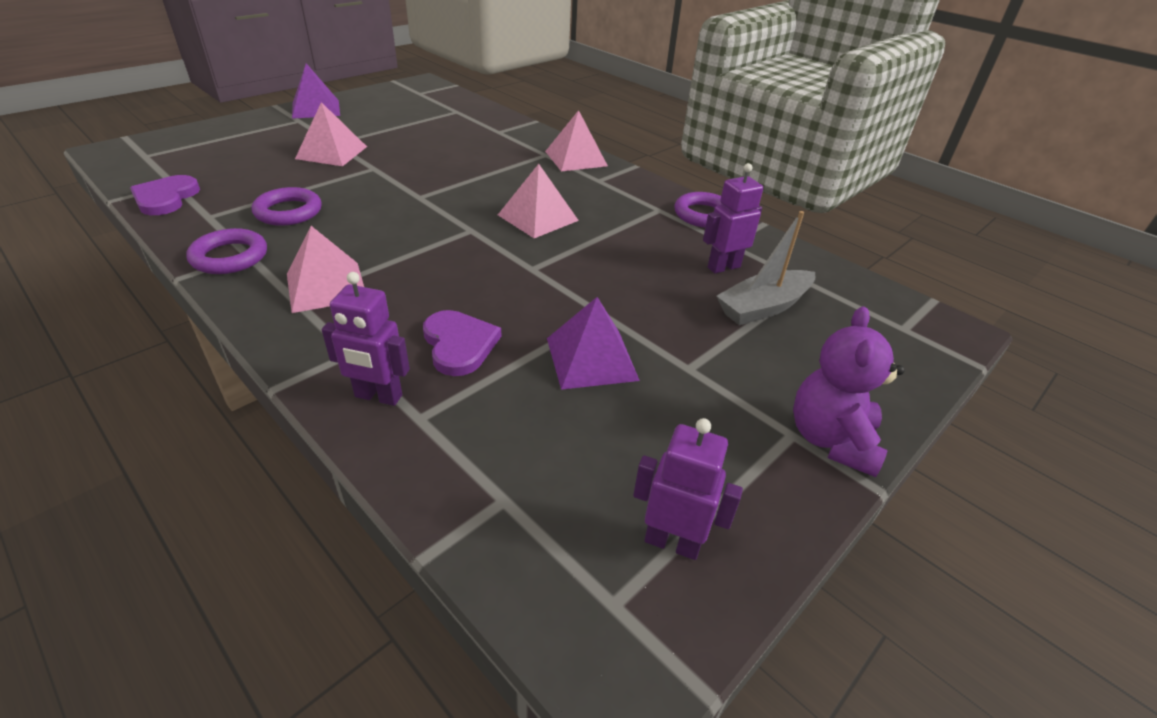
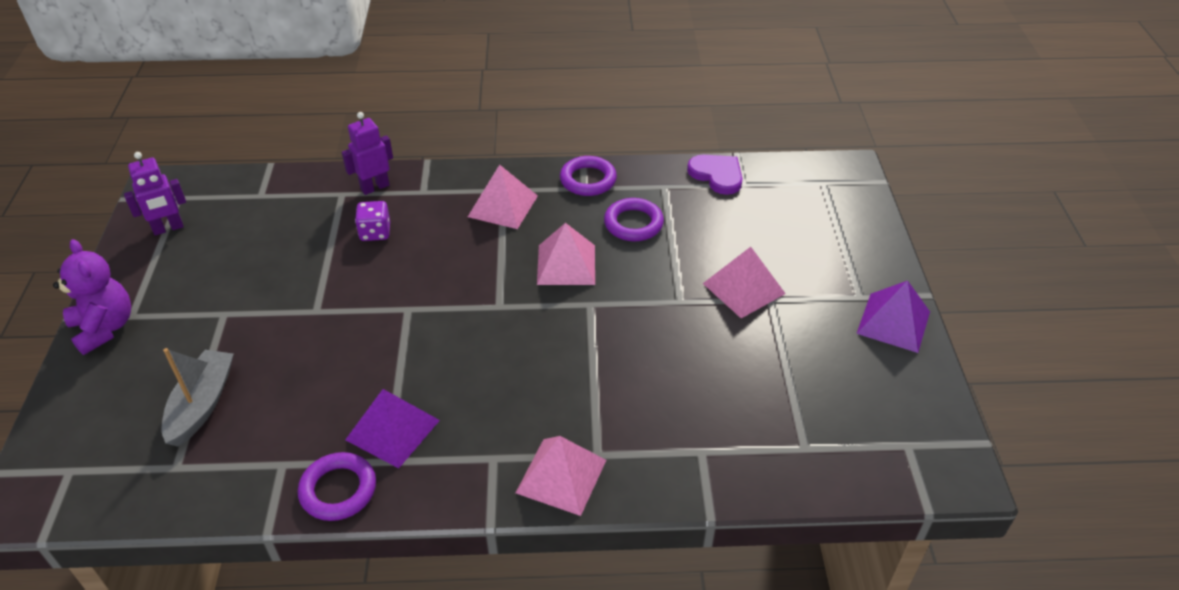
camera: 135 degrees right, 5 degrees up
purple heart [423,310,501,376] -> purple dice [355,201,390,241]
pink pyramid [498,164,579,238] -> pink pyramid moved to [537,223,595,285]
purple pyramid [547,297,640,390] -> purple pyramid moved to [345,389,440,468]
purple robot [703,163,763,274] -> none

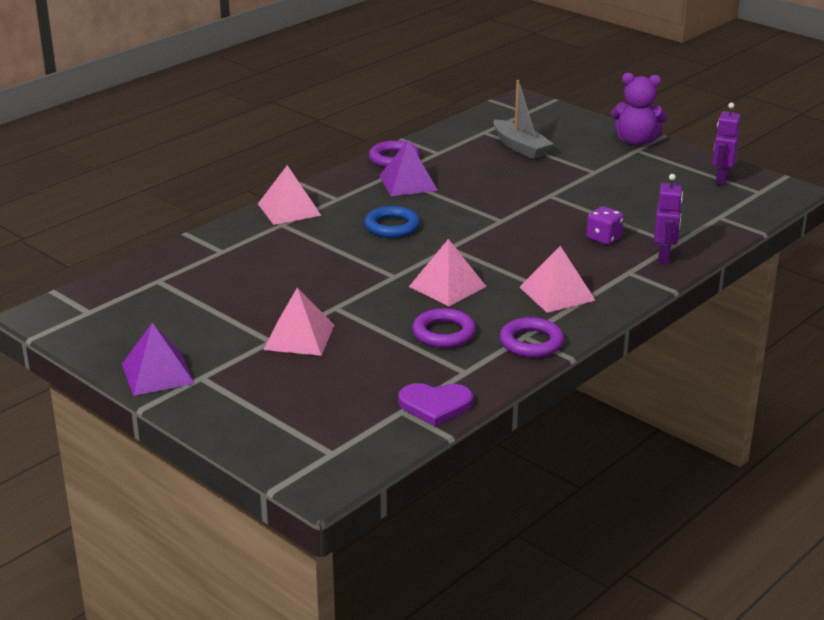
camera: 135 degrees right, 15 degrees down
none -> blue ring [364,206,420,238]

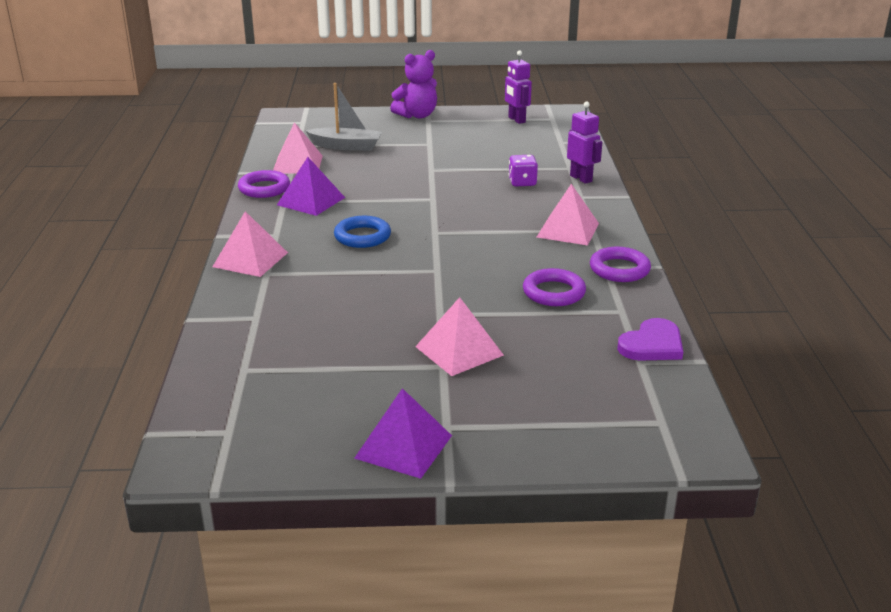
camera: 45 degrees left, 0 degrees up
pink pyramid [409,239,487,307] -> pink pyramid moved to [273,122,323,173]

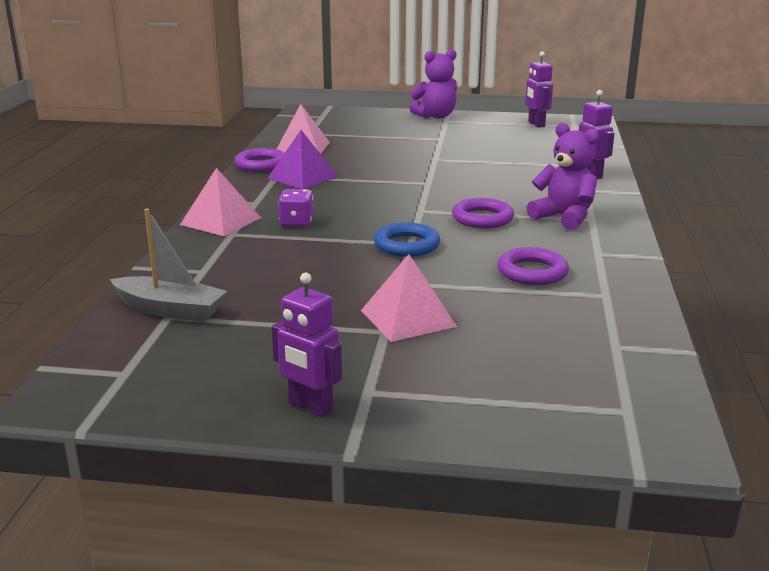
camera: 10 degrees right, 5 degrees down
grey boat [305,83,382,151] -> grey boat moved to [110,209,227,322]
blue ring [334,216,391,248] -> blue ring moved to [374,223,440,257]
purple pyramid [354,388,452,479] -> purple robot [271,273,342,417]
purple dice [509,155,538,186] -> purple dice moved to [278,189,314,227]
pink pyramid [537,184,599,245] -> purple teddy bear [527,122,599,230]
purple ring [590,247,651,282] -> purple ring moved to [452,198,514,228]
purple heart [617,318,683,361] -> none

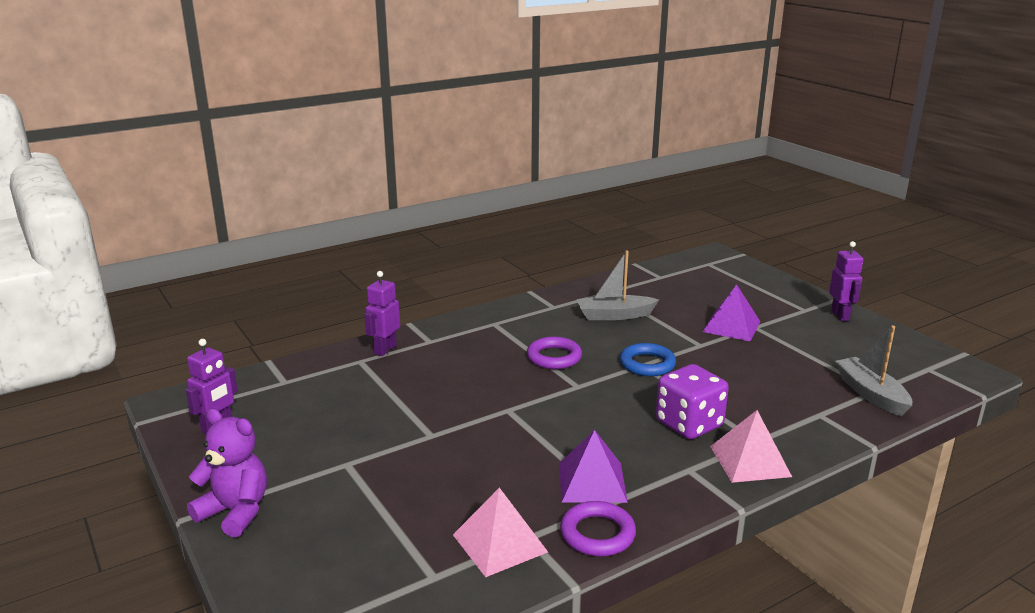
camera: 130 degrees left, 0 degrees up
purple dice [278,189,314,227] -> purple dice [656,364,729,439], size x1.69
pink pyramid [361,254,457,342] -> purple pyramid [703,284,760,342]
purple ring [497,247,569,285] -> grey boat [577,251,659,320]
purple teddy bear [527,122,599,230] -> none

